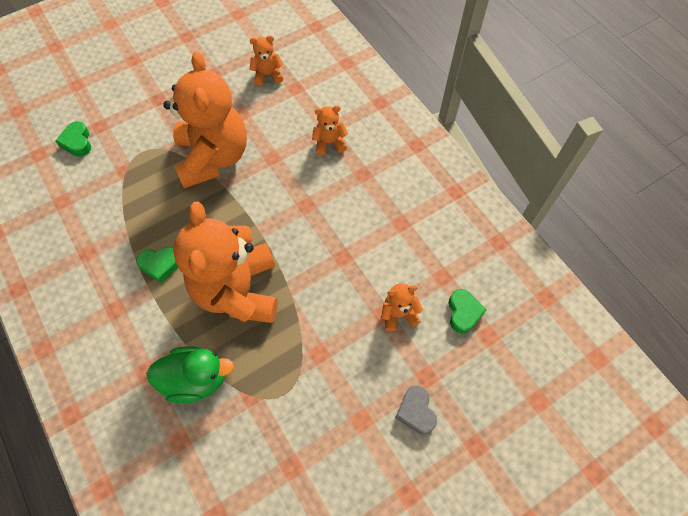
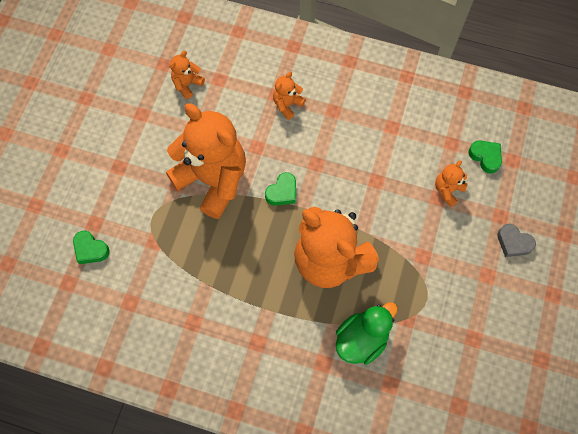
camera: 40 degrees left, 5 degrees up
green heart [136,247,178,283] -> green heart moved to [265,172,296,206]

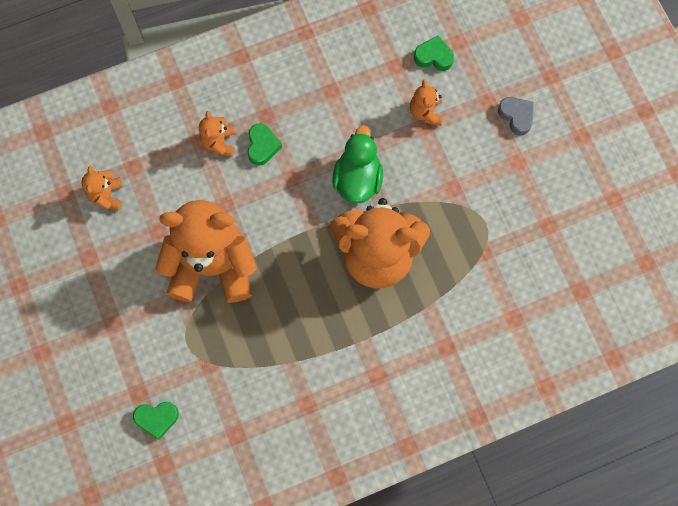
camera: 40 degrees left, 5 degrees up
green heart [265,172,296,206] -> green heart moved to [247,123,282,166]
green duck [336,302,398,365] -> green duck moved to [332,125,383,203]
grey heart [497,224,536,257] -> grey heart turned 120 degrees counterclockwise [498,97,534,135]

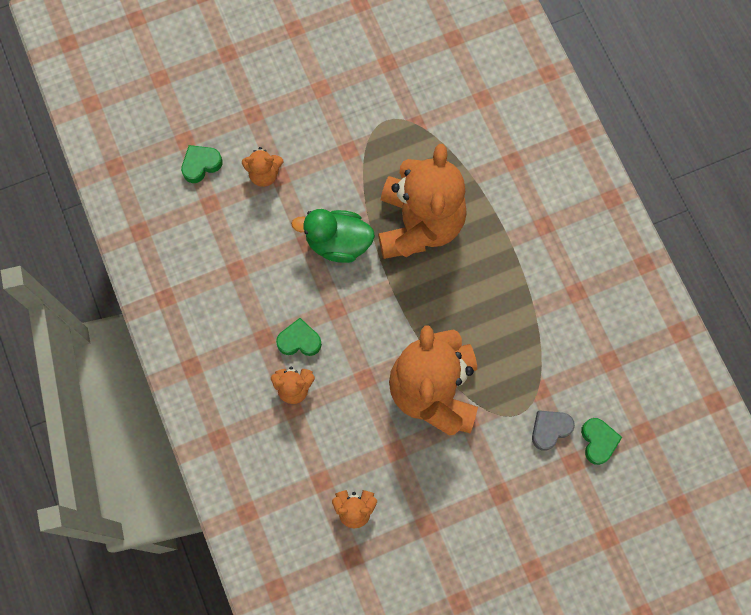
camera: 90 degrees left, 0 degrees up
green heart [414,36,454,71] -> green heart turned 45 degrees clockwise [181,145,223,183]
grey heart [498,97,534,135] -> grey heart moved to [532,410,575,451]

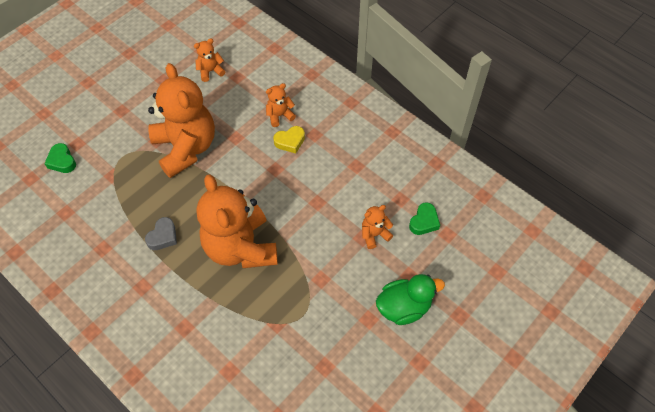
camera: 155 degrees right, 15 degrees down
green heart [276,318,322,356] -> yellow heart [273,126,305,153]
green duck [291,209,375,263] -> green duck moved to [376,274,445,325]
grey heart [532,410,575,451] -> grey heart moved to [145,217,177,250]

